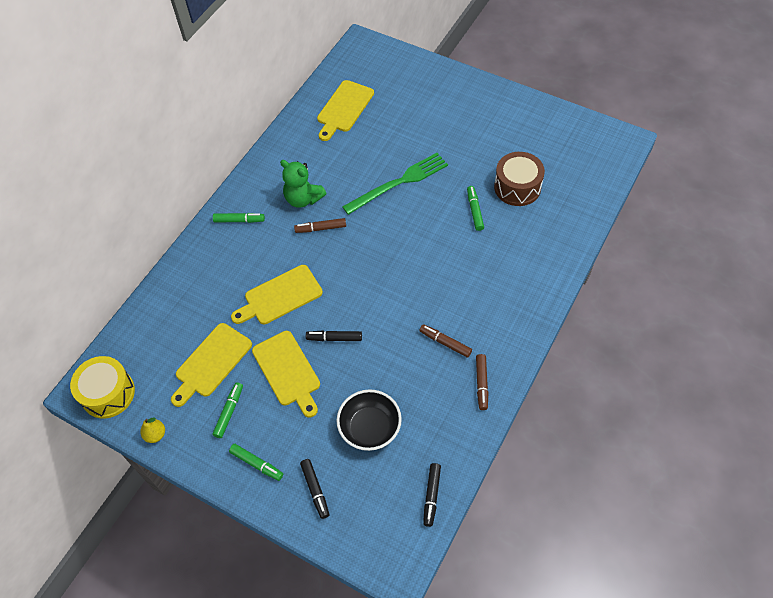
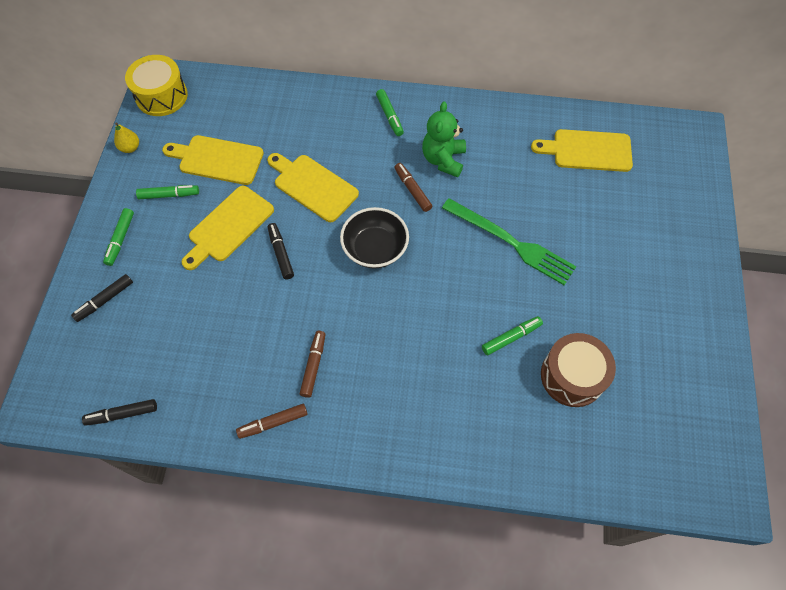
camera: 65 degrees right, 5 degrees up
black bowl [336,389,402,451] -> black bowl moved to [340,207,409,269]

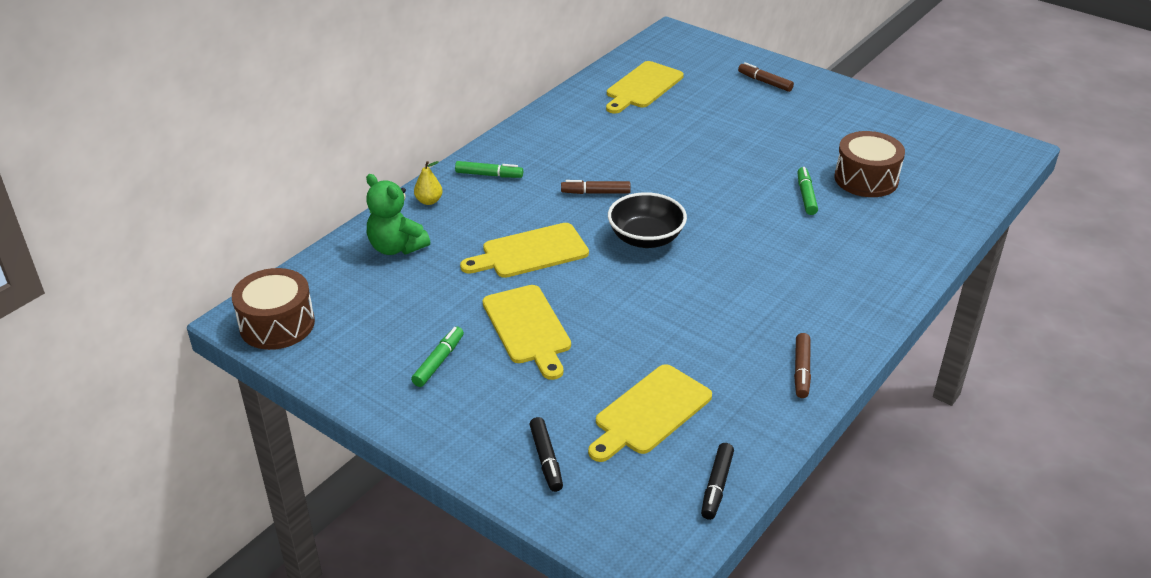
camera: 60 degrees left, 25 degrees down
green marker [103,208,134,266] -> none
yellow pear [114,123,139,153] -> yellow pear moved to [414,161,443,205]
yellow drum [125,55,188,116] -> brown drum [232,268,315,350]
yellow cutting board [162,135,264,185] -> yellow cutting board moved to [588,364,712,462]
black marker [268,223,294,280] -> none
brown marker [300,331,325,398] -> brown marker moved to [738,62,794,92]
green teddy bear [422,101,466,177] -> green teddy bear moved to [366,174,430,255]
green fork [442,198,577,285] -> none

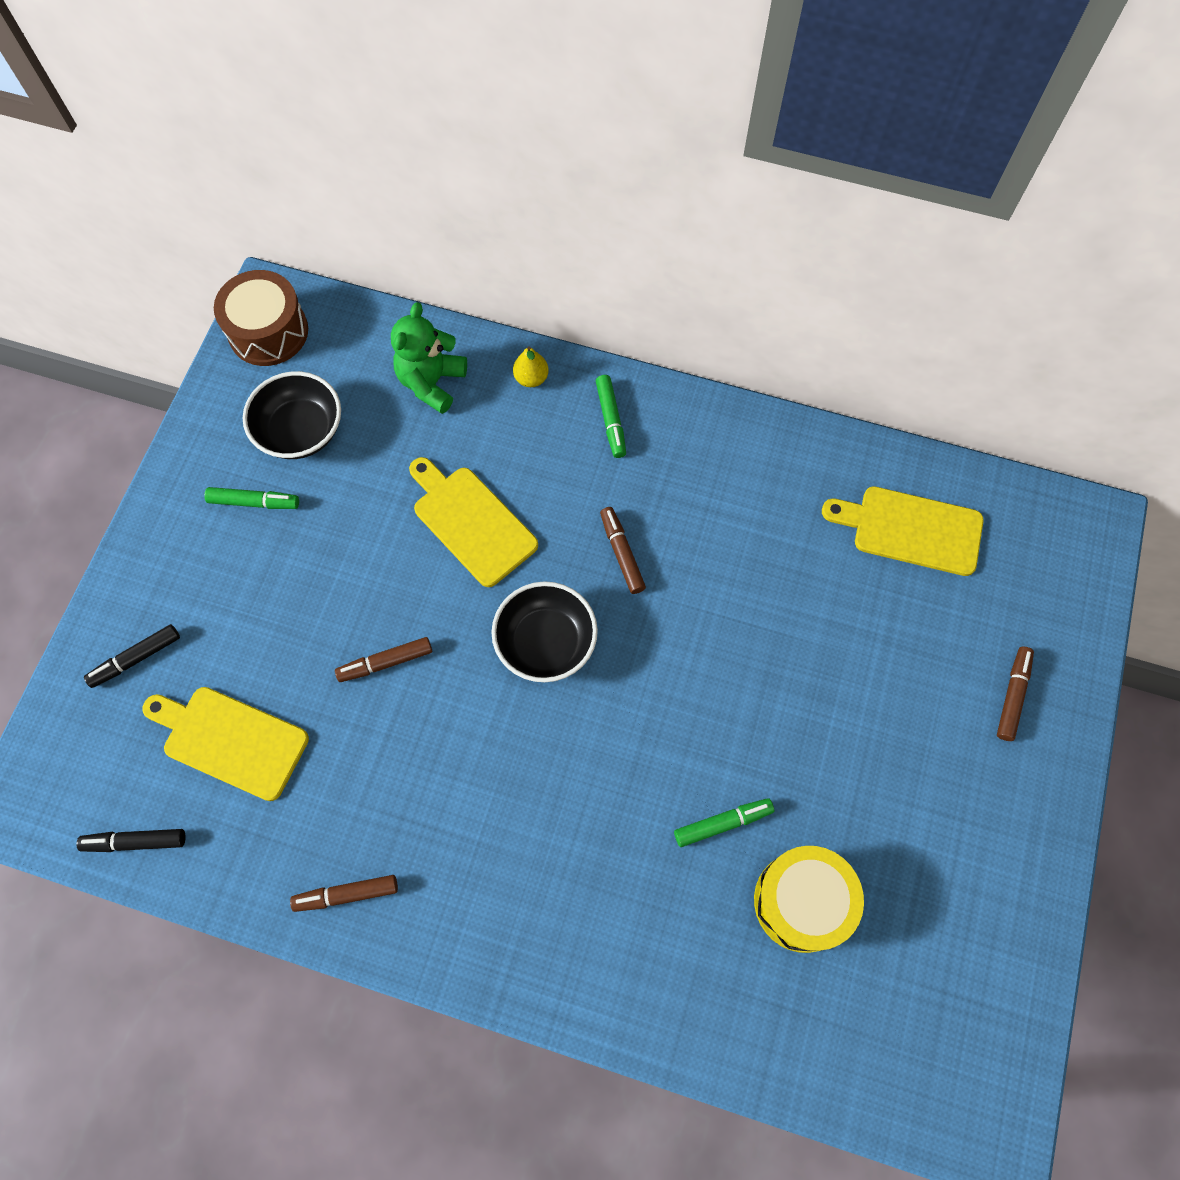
camera: 70 degrees right, 30 degrees up
yellow cutting board [482,285,571,380] -> none
brown drum [834,131,905,197] -> yellow drum [754,846,864,953]
none -> black bowl [243,371,341,459]
none -> brown marker [335,637,432,682]

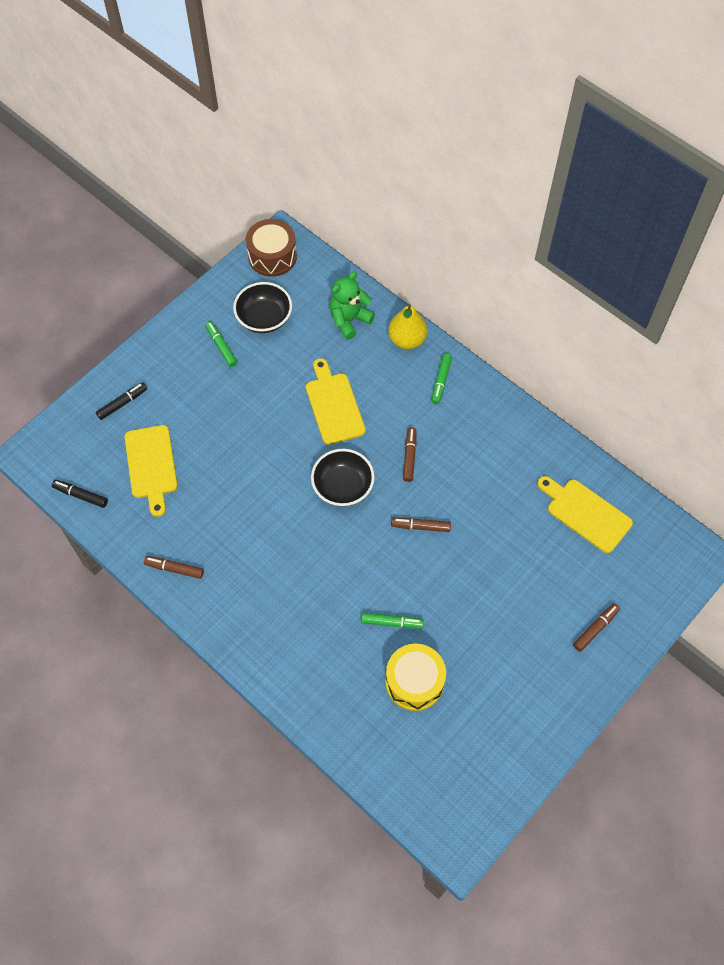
camera: 25 degrees right, 5 degrees down
black marker [84,624,180,688] -> black marker turned 150 degrees clockwise [96,383,147,420]
yellow cutting board [142,687,309,801] -> yellow cutting board turned 150 degrees counterclockwise [125,425,178,517]
green marker [205,487,299,509] -> green marker turned 150 degrees counterclockwise [205,321,237,367]
brown marker [335,637,432,682] -> brown marker moved to [391,518,451,532]
yellow pear [513,346,549,387] -> yellow pear [388,304,428,349], size x1.75

